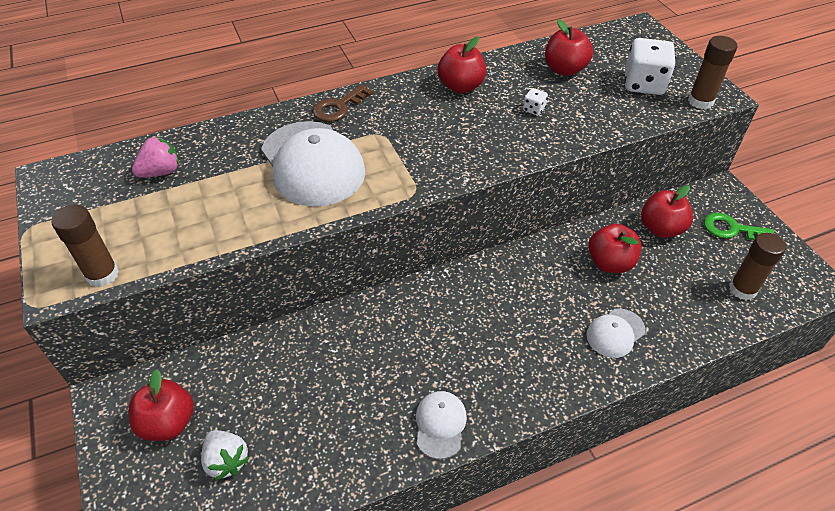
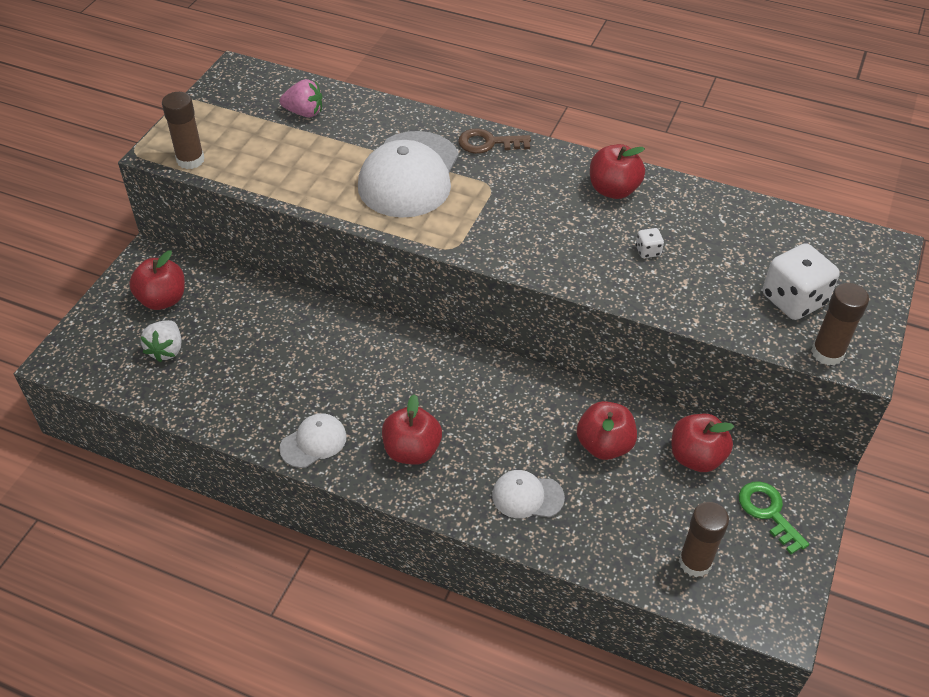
camera: 45 degrees right, 0 degrees up
red apple [545,19,593,76] -> red apple moved to [382,394,442,465]

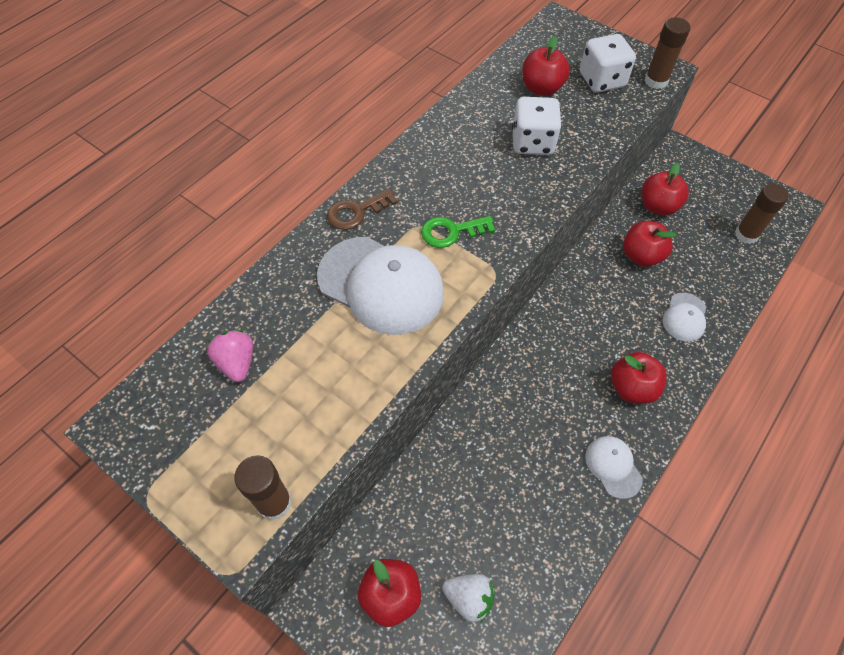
camera: 75 degrees left, 10 degrees up
pink strawberry [280,79,323,117] -> pink strawberry turned 45 degrees counterclockwise [207,330,253,382]
brown key [458,128,531,154] -> brown key turned 45 degrees clockwise [327,189,398,230]
red apple [590,144,645,199] -> red apple moved to [522,36,570,96]
white dice [636,228,664,258] -> white dice [512,97,562,155], size x2.24
green key [739,481,809,554] -> green key moved to [421,216,495,248]

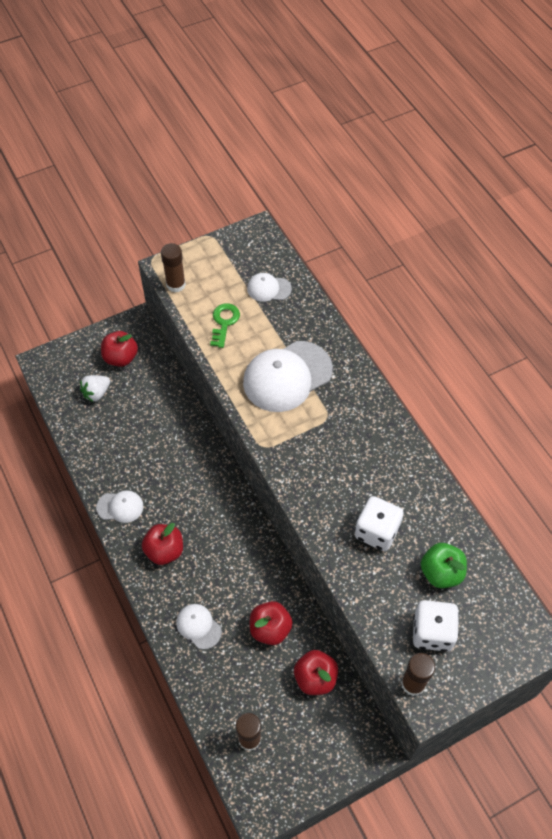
camera: 115 degrees right, 0 degrees up
pink strawberry [207,330,253,382] -> white cap [247,273,292,302]
brown key [327,189,398,230] -> none
green key [421,216,495,248] -> green key moved to [210,303,240,348]
red apple [522,36,570,96] -> green apple [421,543,467,588]

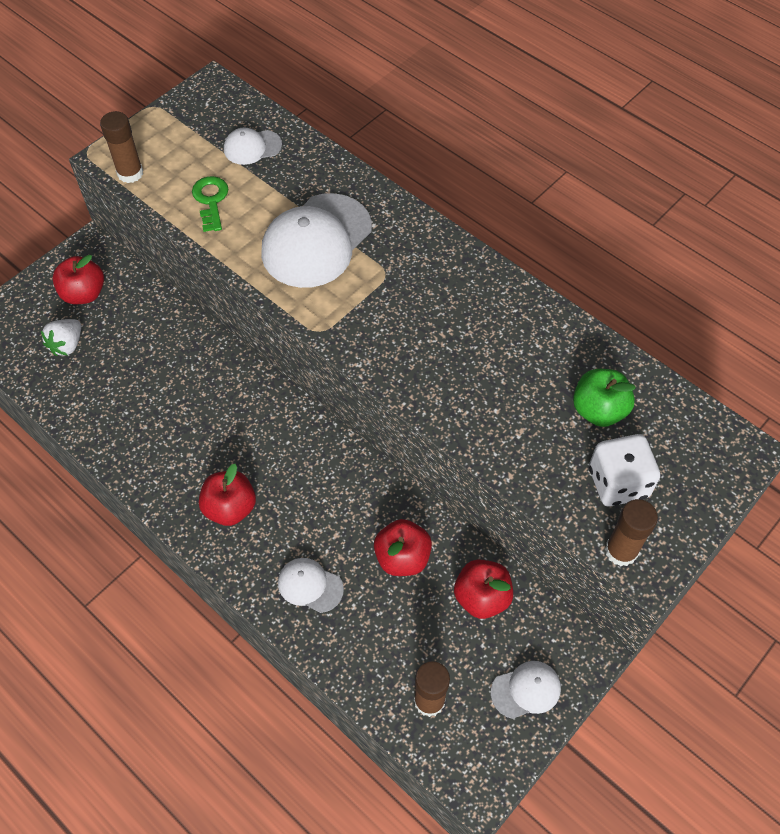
camera: 20 degrees left, 0 degrees up
white cap [96,490,143,523] -> white cap moved to [491,661,561,719]
white dice [355,496,404,551] -> none

